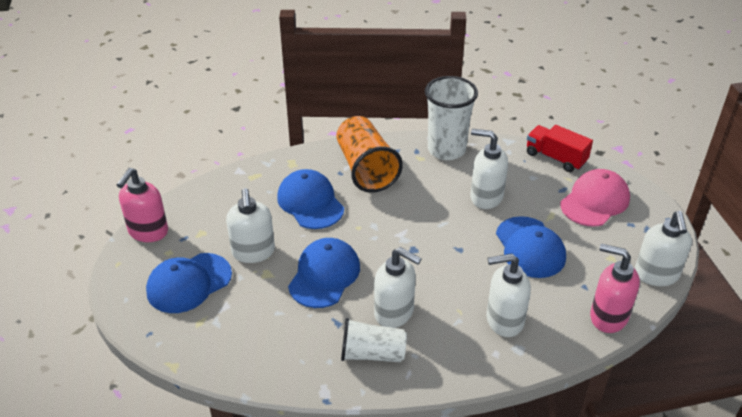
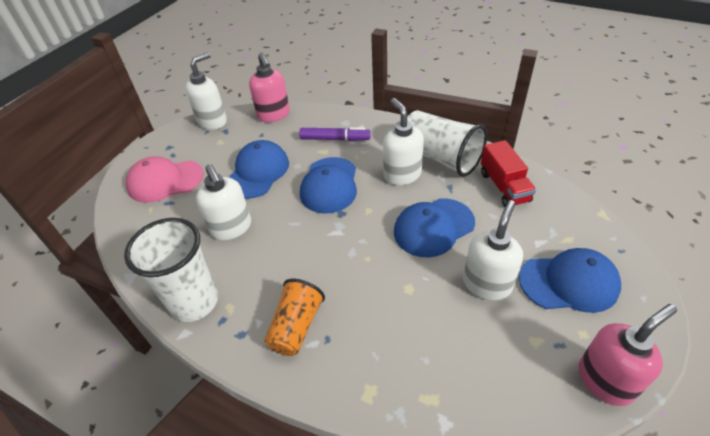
camera: 140 degrees left, 5 degrees up
blue cap [277,169,344,229] -> blue cap moved to [300,157,357,214]
orange cup [336,116,403,193] -> orange cup [264,279,325,356], size x0.66
white cup [341,318,407,362] -> white cup [407,110,487,177], size x1.52
white soap dispenser [486,254,531,337] -> purple marker [299,127,371,141]
red truck [527,125,593,172] -> red truck moved to [481,140,536,207]

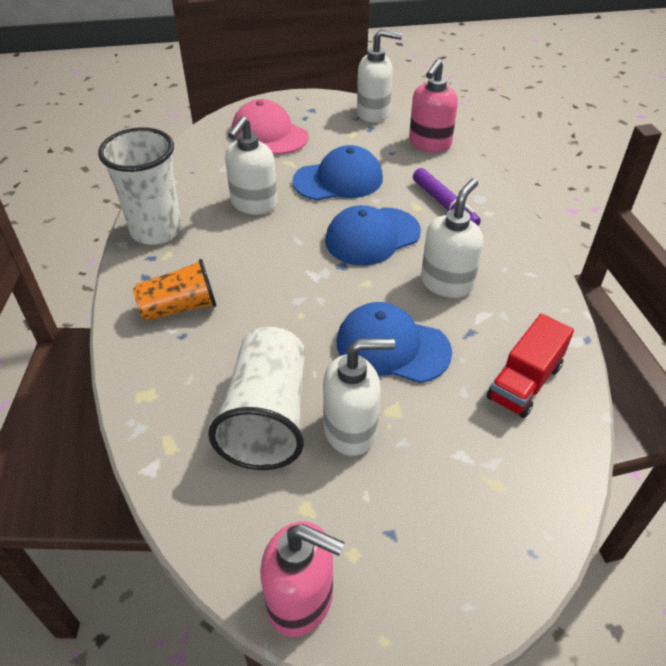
camera: 50 degrees right, 0 degrees up
white cup [407,110,487,177] -> white cup moved to [208,327,305,470]
blue cap [519,248,621,313] -> none

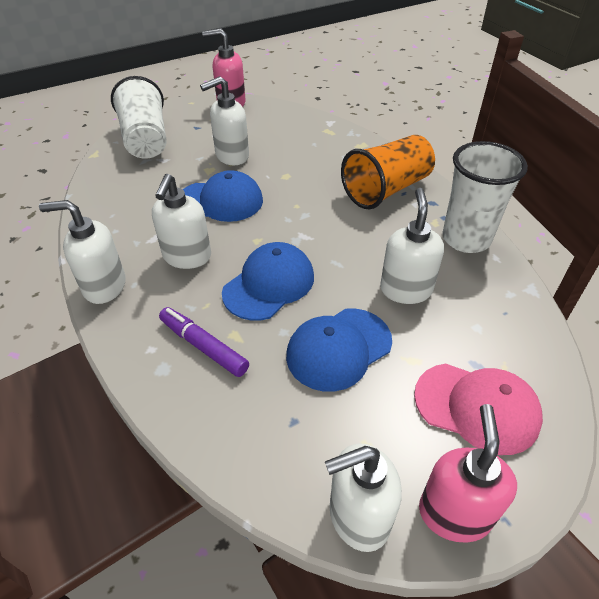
camera: 160 degrees right, 0 degrees up
orange cup [133,259,217,321] -> orange cup [341,135,435,209], size x1.52
white cup [208,327,305,470] -> white cup moved to [111,76,167,159]
pink soap dispenser [409,59,458,153] -> pink soap dispenser moved to [419,404,517,543]
red truck [487,314,574,418] -> none
none -> white soap dispenser [39,200,126,304]

